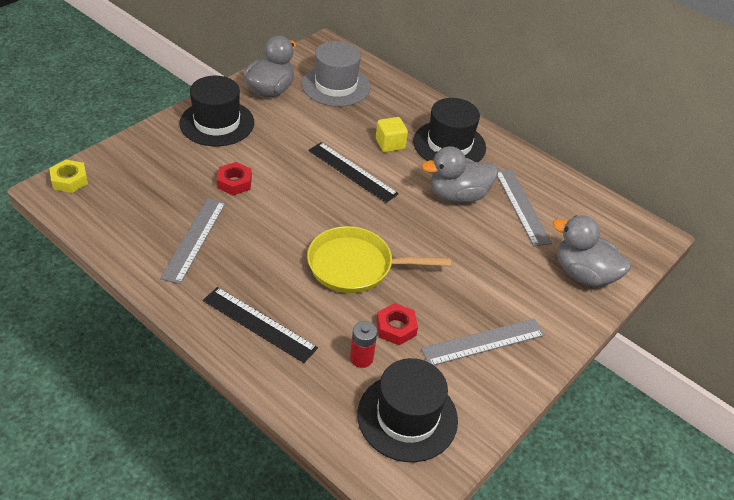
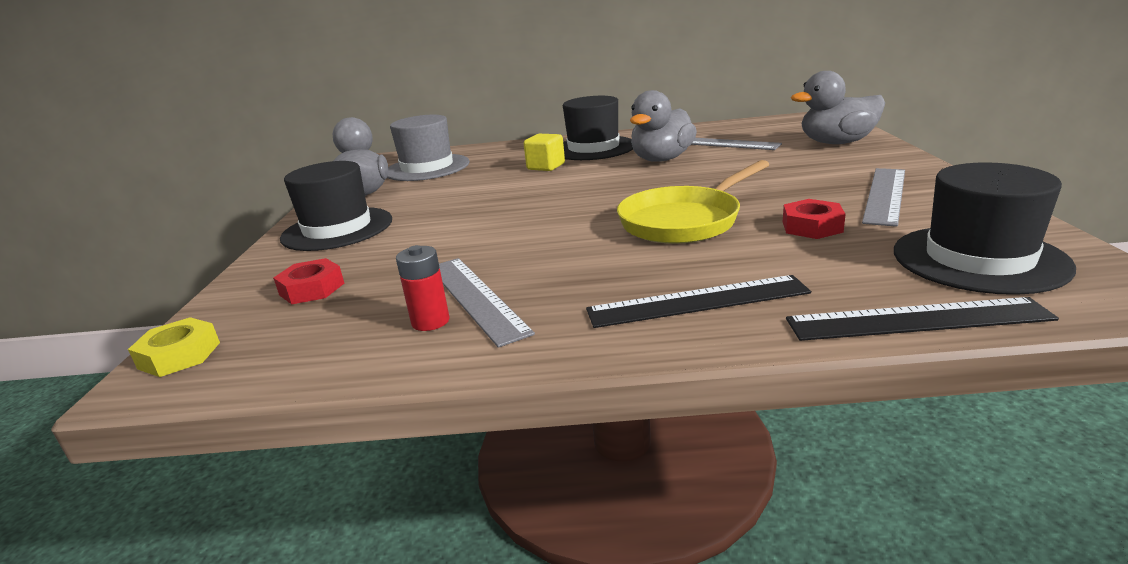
camera: 35 degrees left, 20 degrees down
red nut [217,162,252,195] -> red nut moved to [273,258,344,304]
black ruler [308,142,399,203] -> black ruler moved to [786,297,1059,341]
red battery [350,321,377,368] -> red battery moved to [396,245,450,331]

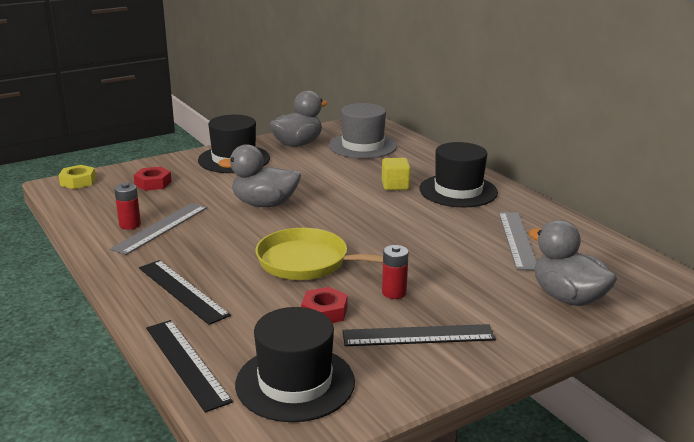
camera: 55 degrees right, 0 degrees up
grey duck [630,90,697,162] -> grey duck moved to [218,144,301,207]
grey ruler [862,168,905,227] -> black ruler [343,324,496,346]
none -> red battery [382,245,409,299]

